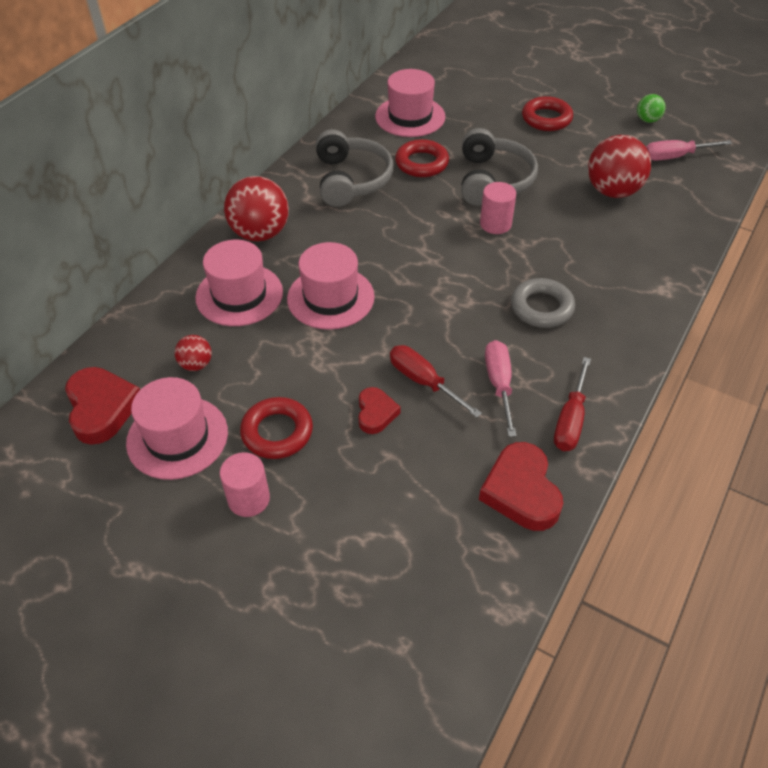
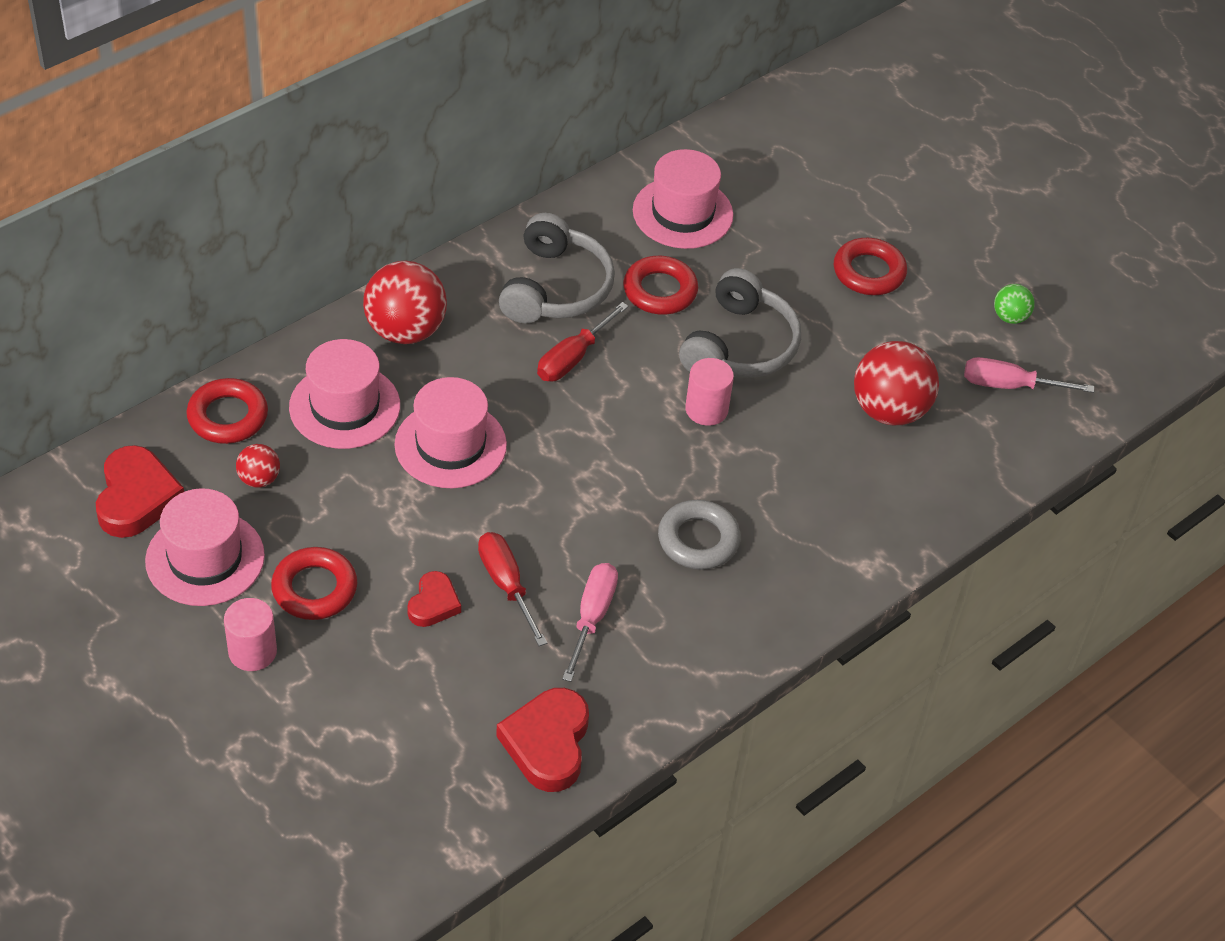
camera: 15 degrees right, 0 degrees up
red screwdriver [554,357,591,451] -> red screwdriver moved to [537,302,628,381]
none -> red ring [186,378,268,444]

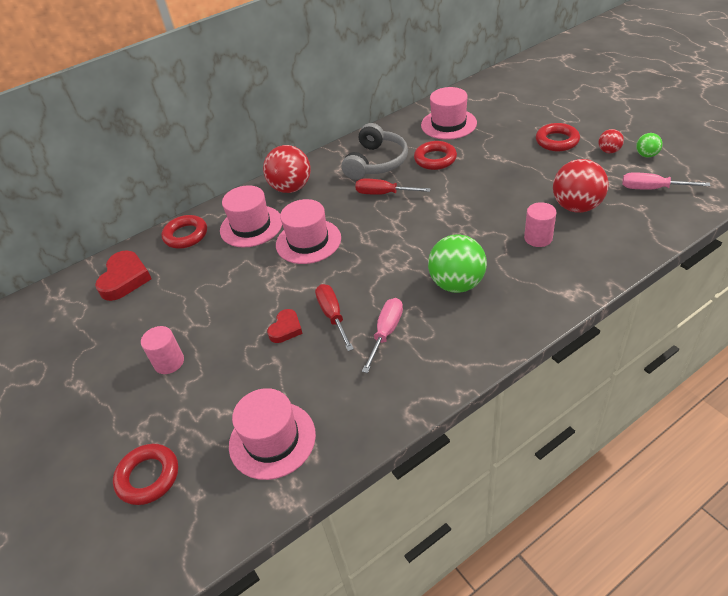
camera: 15 degrees right, 5 degrees down
pink hat [145,488,265,606] -> pink hat moved to [229,388,316,480]
red ball [236,444,280,488] -> red ball moved to [598,129,624,153]
red ring [271,547,357,620] -> red ring moved to [113,444,178,505]
red heart [496,688,589,792] -> none
red screwdriver [537,302,628,381] -> red screwdriver turned 60 degrees clockwise [355,178,431,195]
grey ring [658,500,741,570] -> green ball [428,235,487,293]
grey headphones [679,268,801,378] -> none
pink cylinder [685,358,734,426] -> pink cylinder moved to [524,202,556,247]

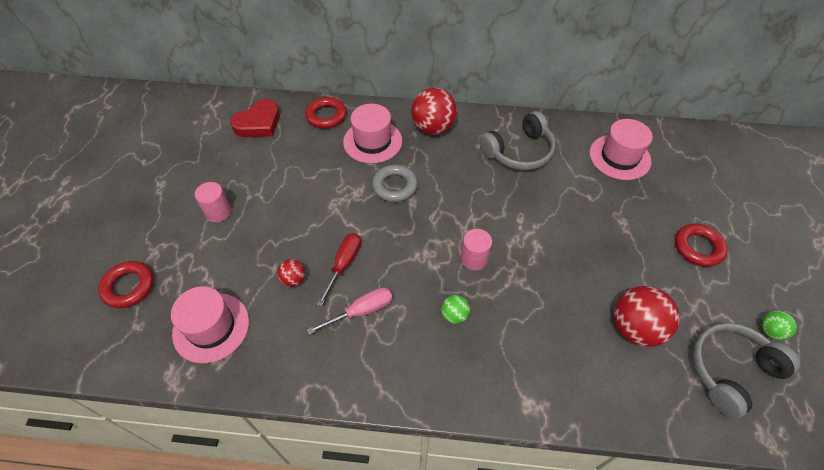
camera: 35 degrees right, 10 degrees up
red heart [267,309,303,343] -> none
pink hat [276,199,341,264] -> grey ring [372,165,418,202]
red screwdriver [355,178,431,195] -> none
red ring [414,141,457,170] -> none
green ball [428,235,487,293] -> green ball [441,295,470,324], size x0.50
pink cylinder [524,202,556,247] -> pink cylinder moved to [461,229,492,271]
red ball [598,129,624,153] -> red ball moved to [277,259,305,287]
pink screwdriver [622,172,710,190] -> grey headphones [692,323,800,419]

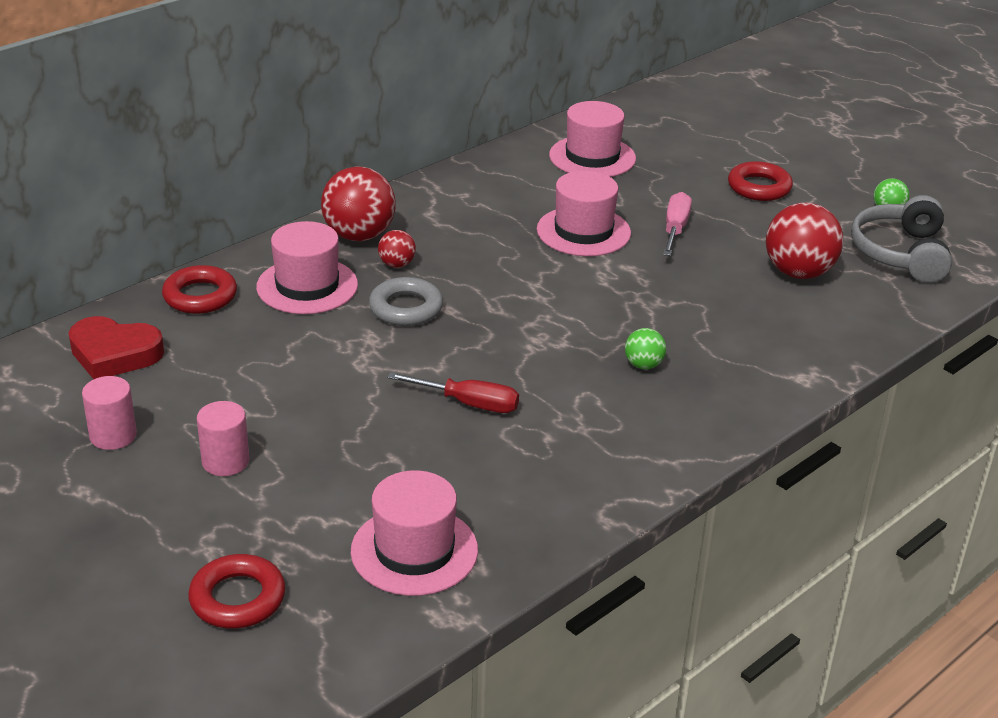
camera: 50 degrees left, 20 degrees down
red heart [230,99,280,137] -> red heart turned 105 degrees clockwise [69,316,164,379]
red ball [277,259,305,287] -> red ball moved to [378,230,416,268]
pink screwdriver [307,287,393,335] -> pink screwdriver moved to [663,192,692,256]
red screwdriver [316,233,361,307] -> red screwdriver turned 135 degrees clockwise [387,372,519,413]
pink cylinder [461,229,492,271] -> pink cylinder moved to [82,376,137,450]
grey headphones [479,111,556,170] -> none
none -> pink hat [537,171,631,256]

